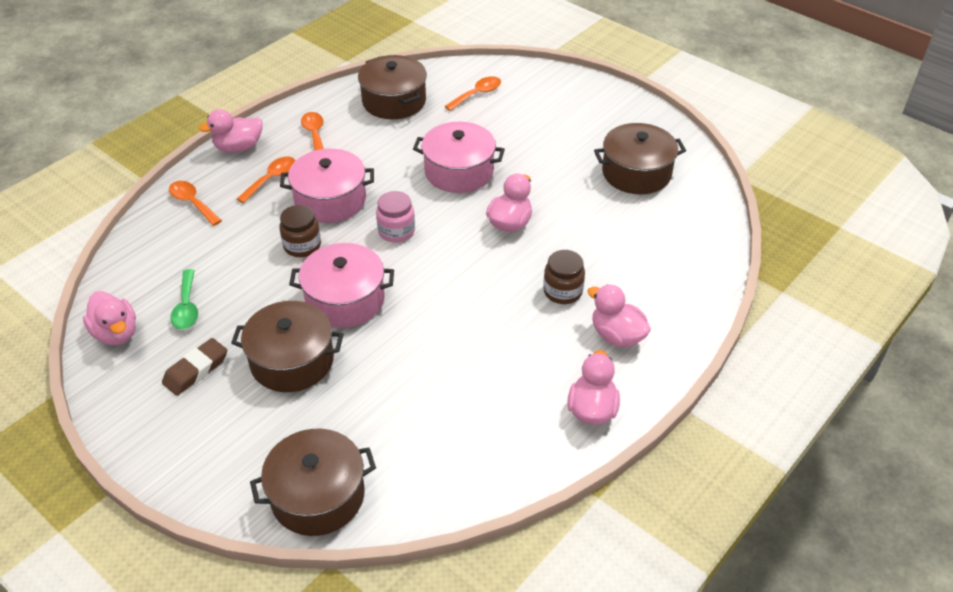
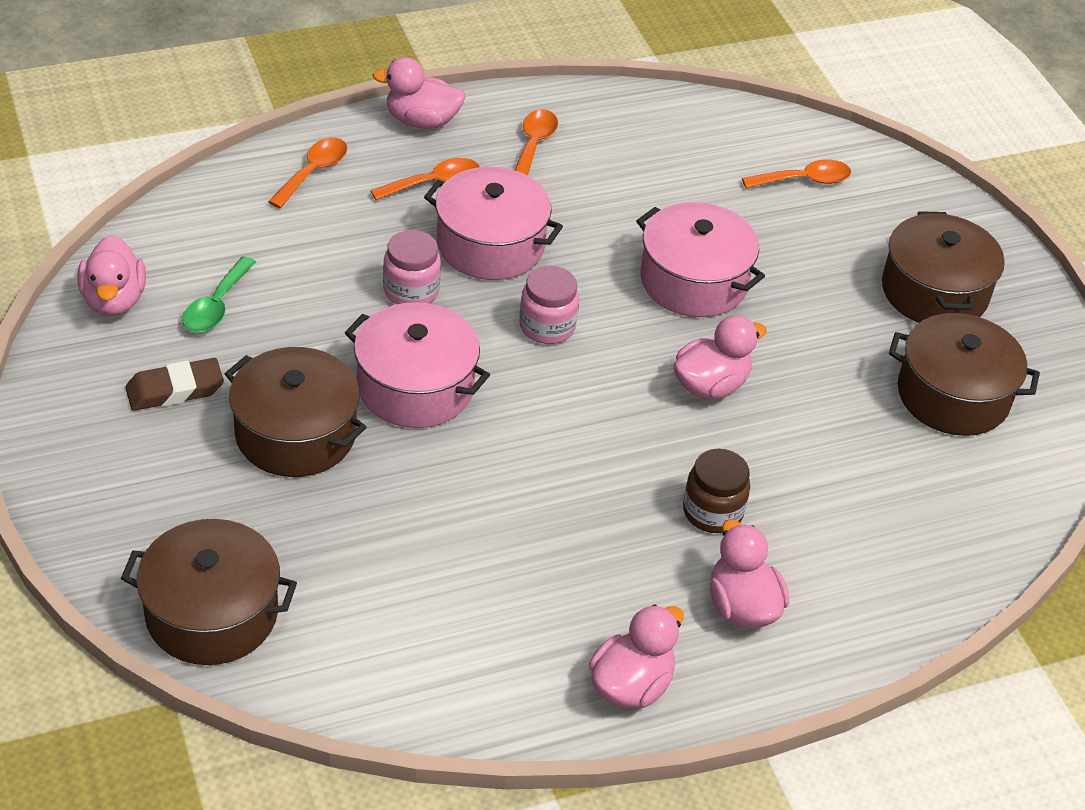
camera: 25 degrees right, 0 degrees up
orange spoon [169,181,222,226] -> orange spoon turned 45 degrees clockwise [268,138,347,208]
brown jar [280,205,321,257] -> pink jar [383,230,441,304]
brown pot [358,55,427,119] -> brown pot moved to [882,211,1005,323]

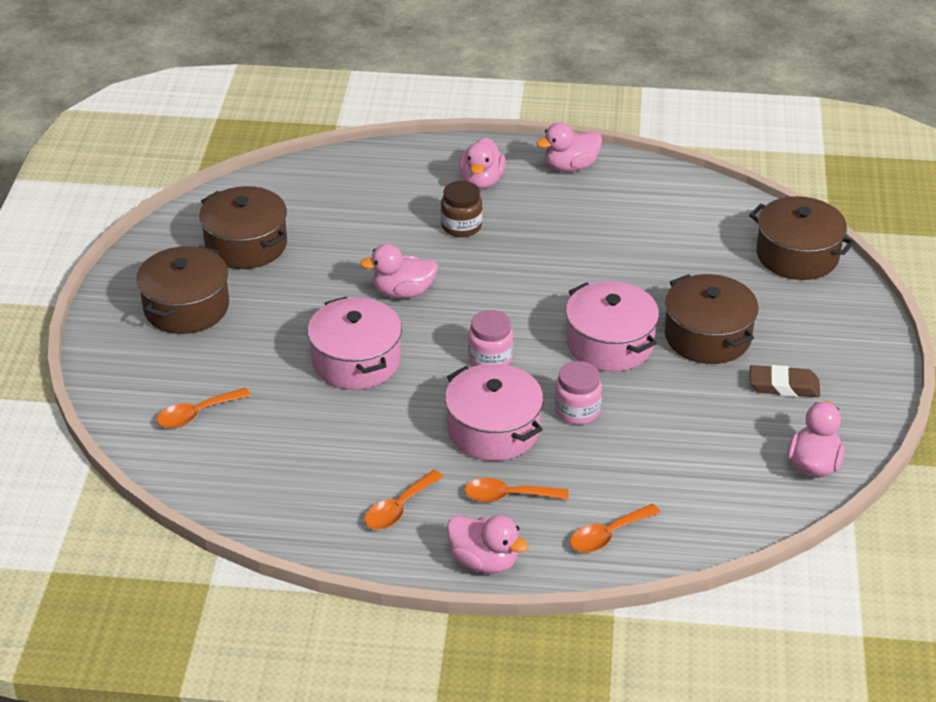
camera: 150 degrees left, 5 degrees down
green spoon [182,256,256,333] -> none
orange spoon [742,160,851,188] -> orange spoon turned 45 degrees counterclockwise [156,388,251,428]

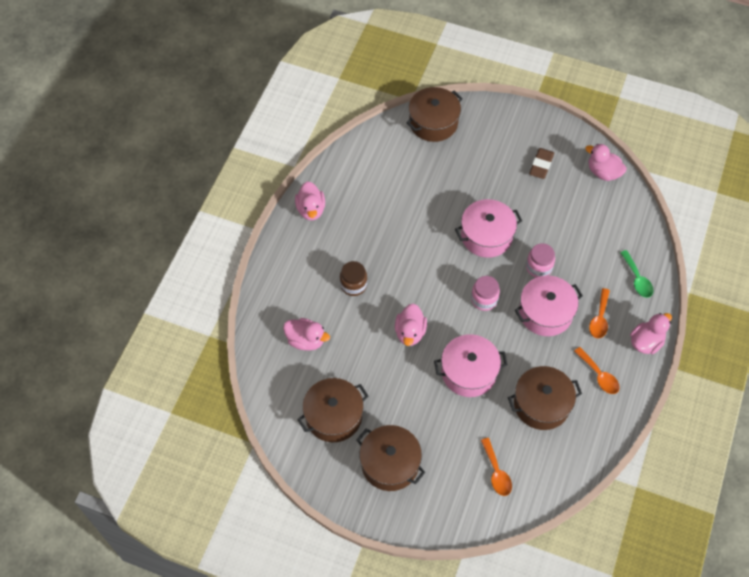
camera: 75 degrees left, 20 degrees up
pink duck [459,137,506,189] -> pink duck moved to [283,318,330,351]
orange spoon [570,504,661,553] -> green spoon [620,250,653,298]
brown pot [665,274,759,364] -> brown pot moved to [508,366,582,430]

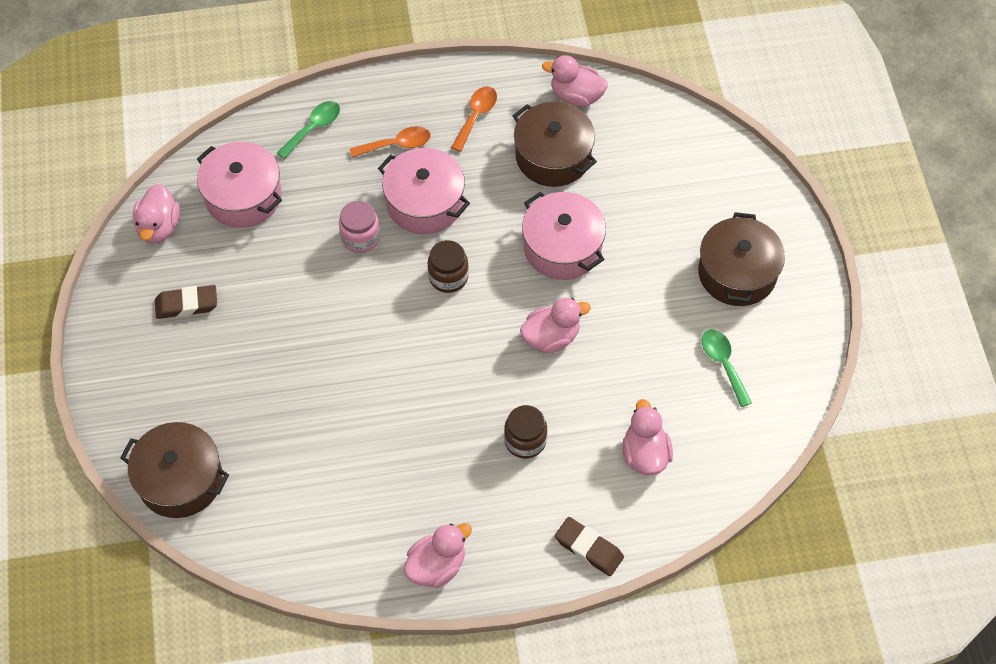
camera: 120 degrees left, 0 degrees up
brown pot [297,378,368,442] -> green spoon [702,329,752,407]
pink pot [455,199,522,258] -> pink pot moved to [197,142,282,228]
pink jar [471,276,500,311] -> brown jar [427,240,469,293]
orange spoon [481,438,512,496] -> none
pink duck [630,313,672,354] -> pink duck moved to [542,55,608,107]
none -> brown eraser [555,517,624,576]

